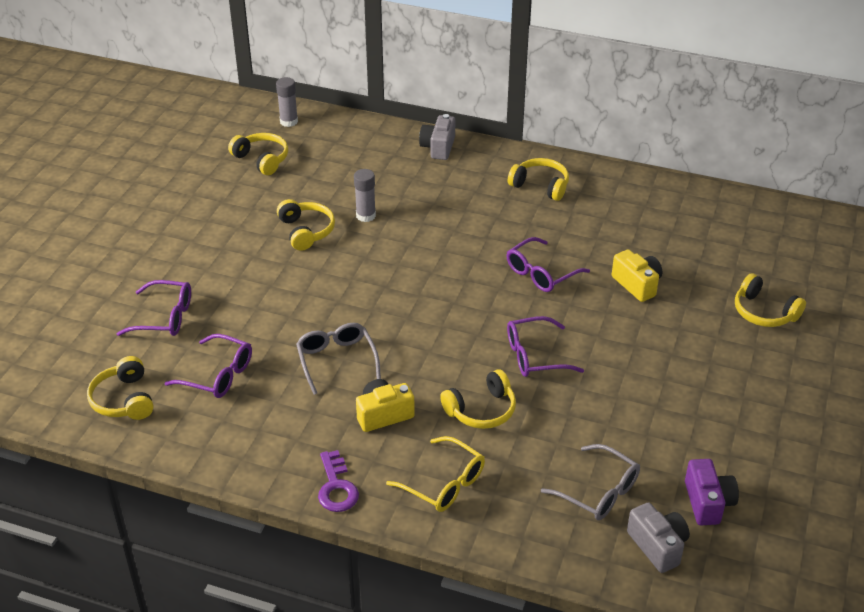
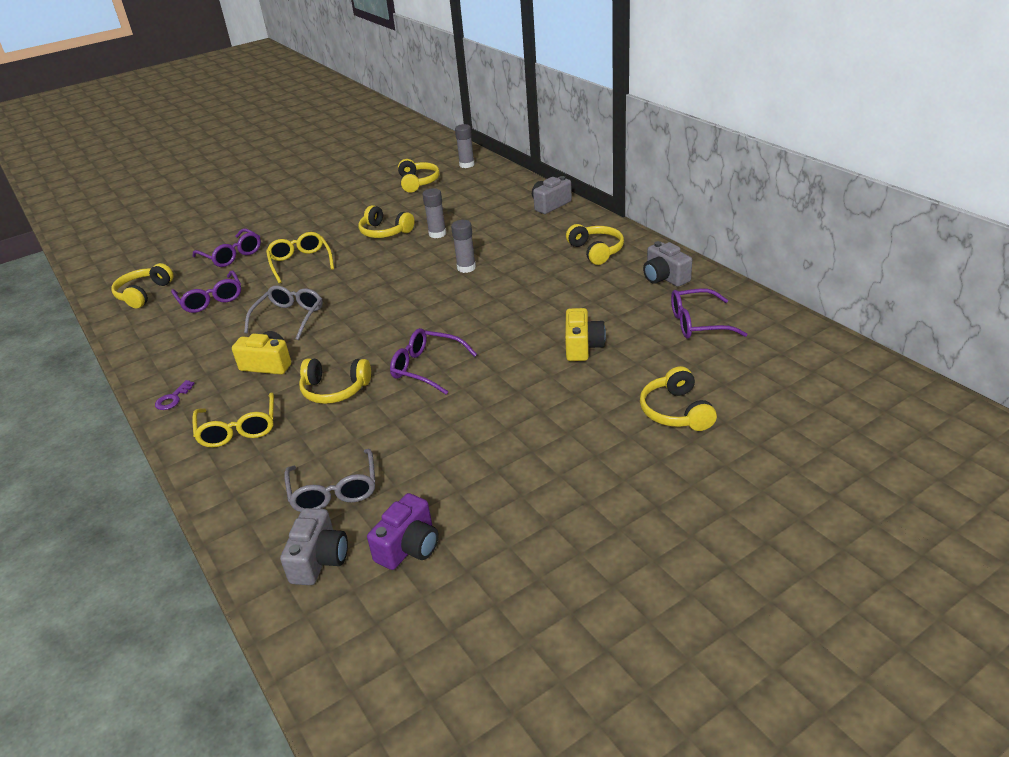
camera: 40 degrees right, 5 degrees down
yellow headphones [277,199,335,251] -> yellow headphones turned 105 degrees clockwise [359,205,415,238]
purple key [318,450,359,512] -> purple key [155,380,195,410], size x0.66
purple glasses [506,237,590,292] -> purple glasses moved to [671,288,747,339]
none -> yellow glasses [266,232,334,283]
none -> grey glue stick [451,220,476,273]
none -> grey camera [643,241,692,287]

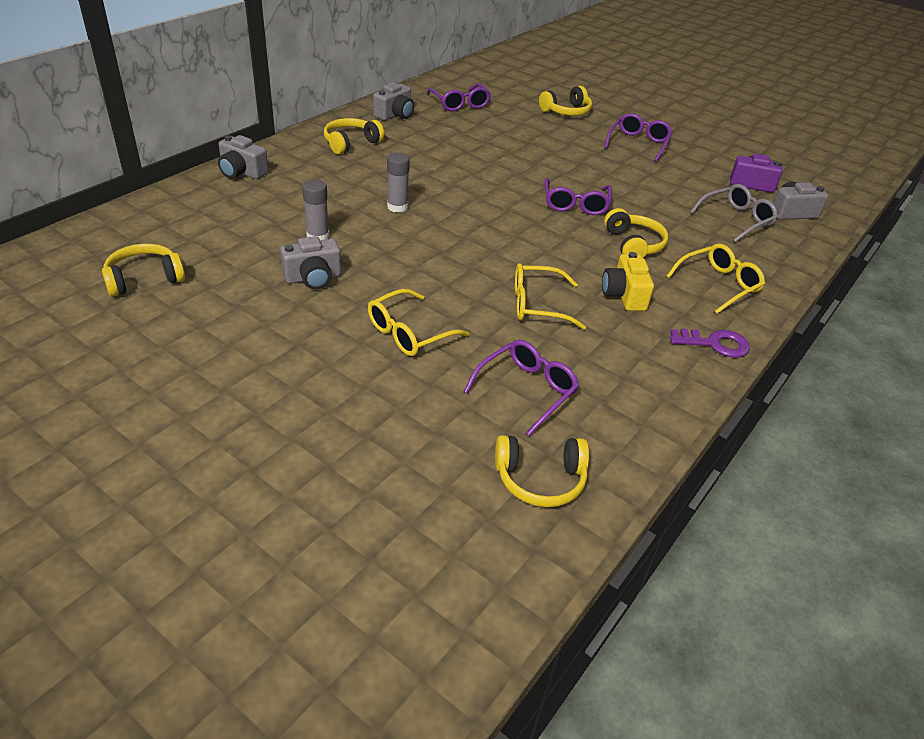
camera: 115 degrees left, 5 degrees up
purple key [155,380,195,410] -> purple key [670,328,750,358], size x1.52
purple glasses [192,228,261,267] -> purple glasses moved to [604,113,673,162]
grey glasses [244,285,323,340] -> yellow glasses [515,263,586,330]
yellow headphones [359,205,415,238] -> grey camera [280,236,342,289]
grey glue stick [455,124,475,168] -> none
yellow camera [565,308,606,361] -> none

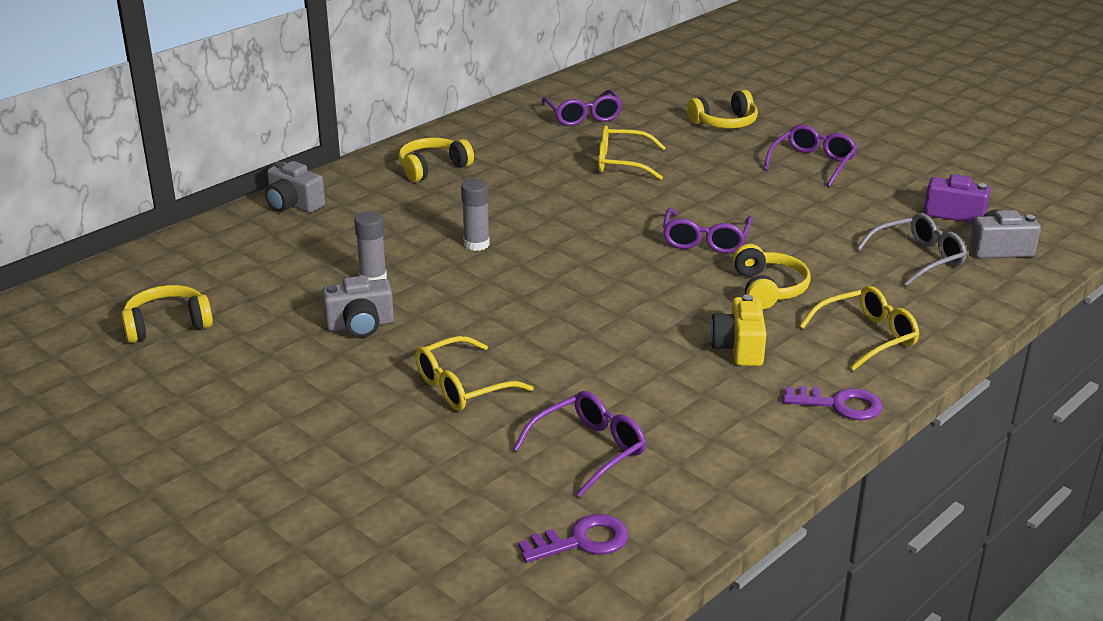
camera: 10 degrees right, 10 degrees down
grey camera [373,82,414,121] -> none
yellow headphones [495,435,589,507] -> purple key [518,514,629,563]
yellow glasses [515,263,586,330] -> yellow glasses moved to [598,125,666,180]

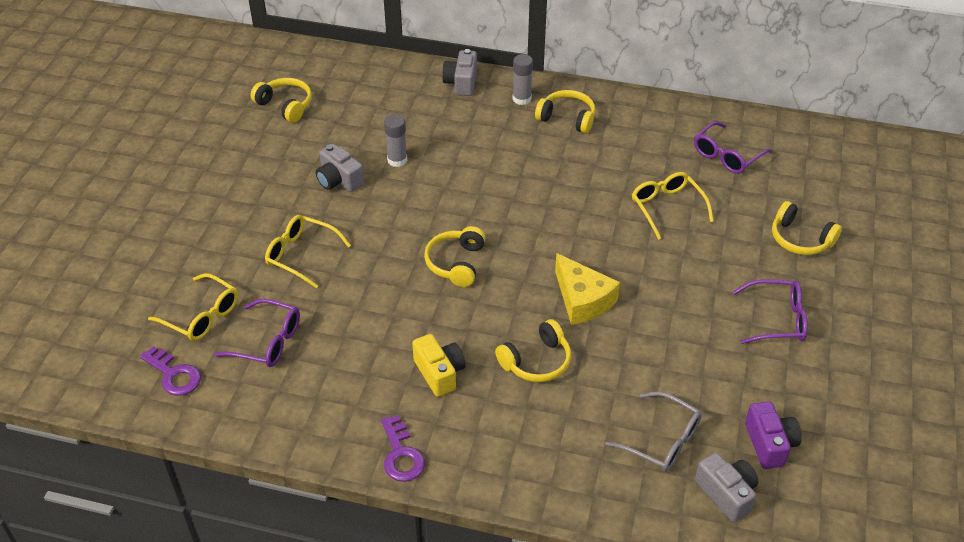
camera: 60 degrees right, 15 degrees up
grey glue stick [461,179,490,251] -> grey glue stick moved to [513,54,533,105]
purple glasses [663,208,752,254] -> yellow cheese [555,253,620,325]
yellow camera [710,294,766,366] -> yellow camera turned 90 degrees clockwise [412,334,466,397]
yellow glasses [799,286,919,371] -> yellow glasses moved to [148,273,238,341]
none -> yellow headphones [424,226,485,287]

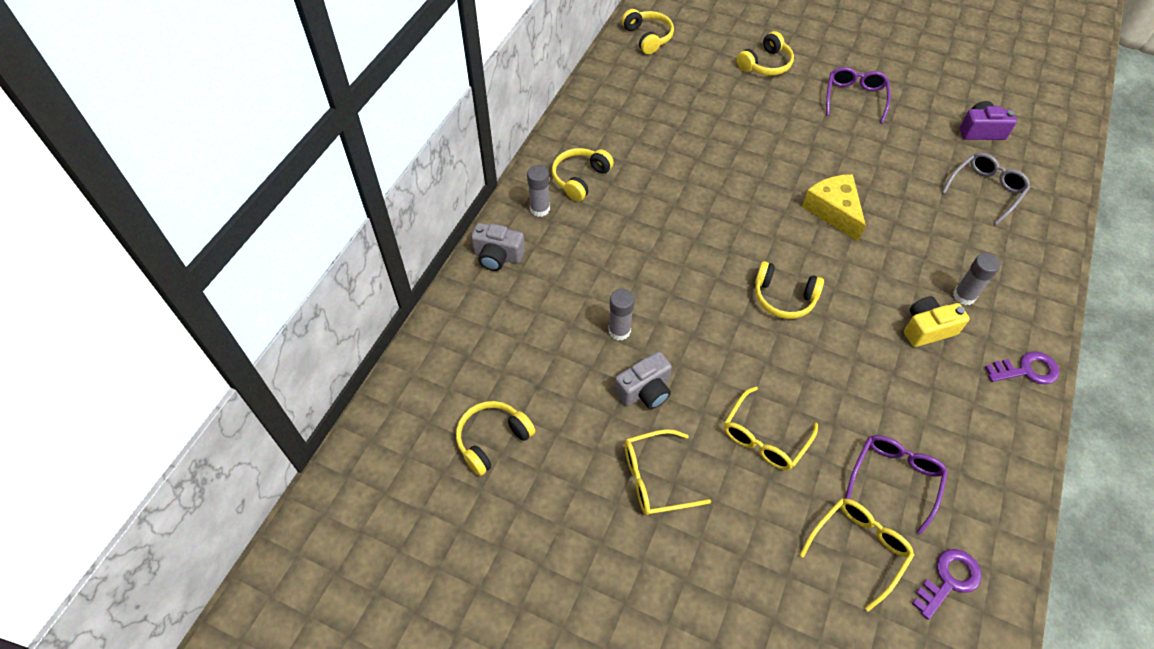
camera: 80 degrees left, 10 degrees up
yellow headphones [495,319,571,382] -> yellow headphones moved to [622,9,674,54]
yellow cheese [555,253,620,325] -> yellow cheese turned 90 degrees counterclockwise [802,174,866,242]
yellow glasses [632,172,714,240] -> yellow glasses moved to [625,429,711,515]
purple glasses [694,121,772,174] -> none
grey camera [695,453,758,522] -> none
none -> grey glue stick [953,253,1000,305]

